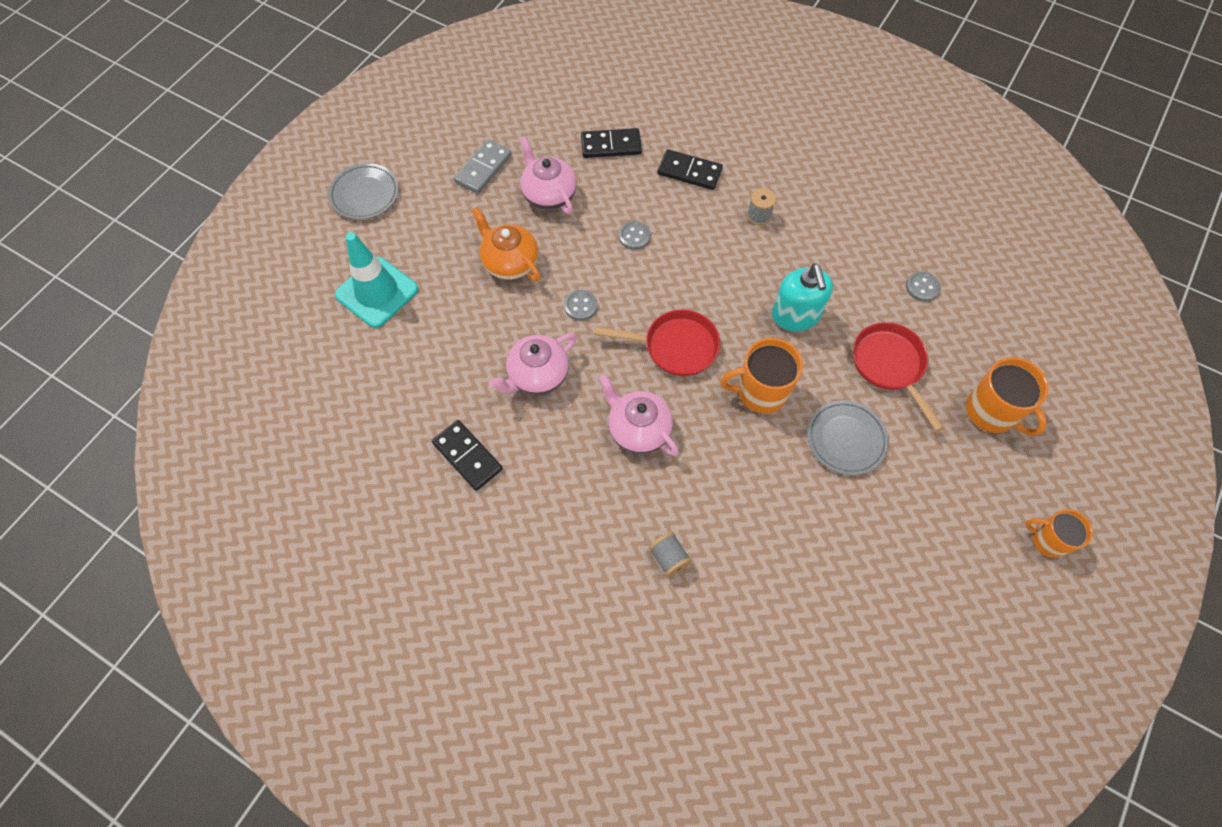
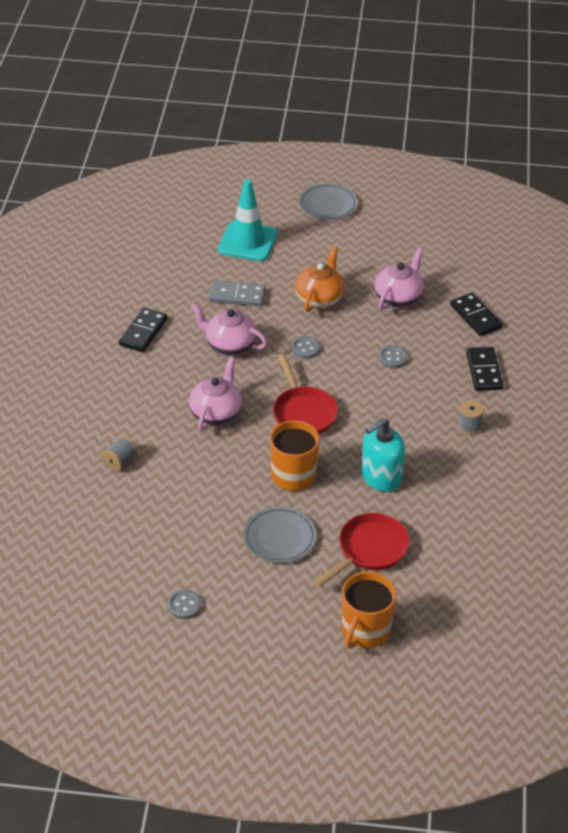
camera: 65 degrees right, 20 degrees down
grey domino [454,139,512,194] -> grey domino moved to [208,281,266,307]
grey button [906,271,941,302] -> grey button moved to [167,589,202,619]
orange mug [1026,509,1093,558] -> none

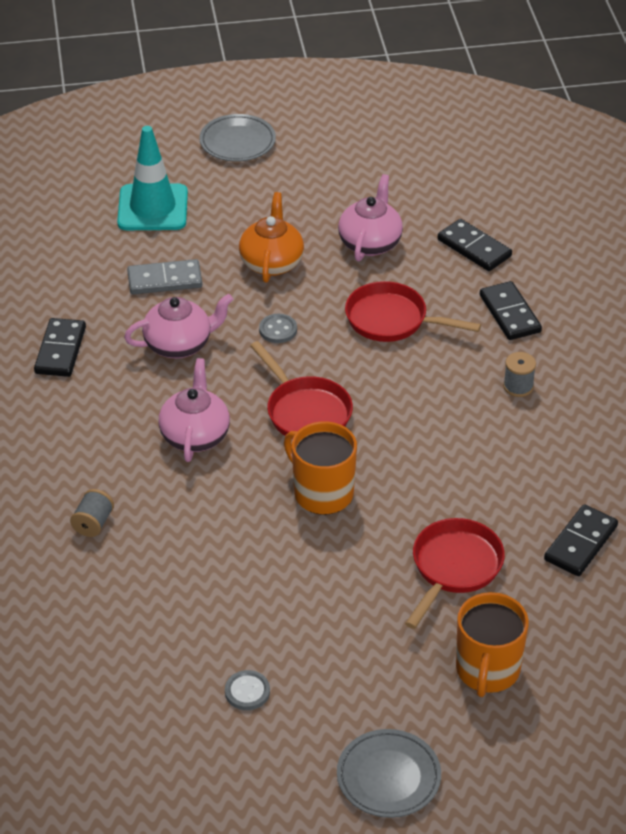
camera: 15 degrees left, 0 degrees up
pink teapot [191,303,267,356] -> pink teapot turned 150 degrees clockwise [124,294,233,358]
grey plate [244,507,316,563] -> grey plate moved to [337,729,441,818]
turquoise soap dispenser [361,418,405,492] -> none
grey button [379,346,408,368] -> red pan [345,281,481,342]
none -> black domino [544,504,618,576]

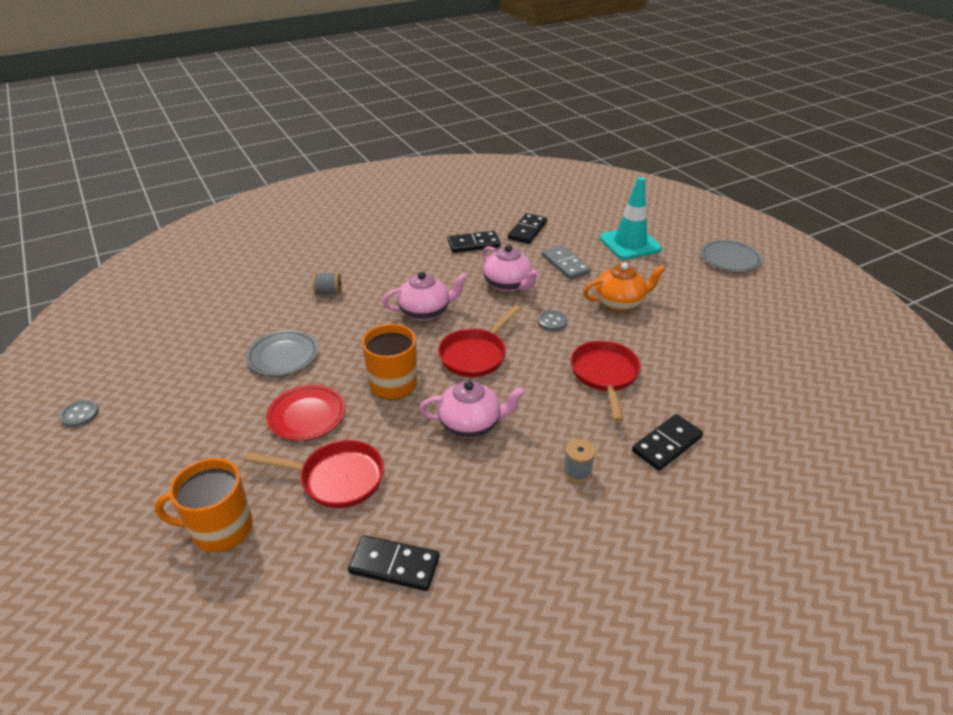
camera: 70 degrees right, 5 degrees down
grey button [225,670,270,710] -> grey button moved to [59,400,99,428]
grey plate [337,729,441,818] -> grey plate moved to [246,330,318,376]
pink teapot [338,174,403,261] -> pink teapot moved to [419,380,525,438]
black domino [438,219,512,271] -> black domino moved to [508,213,547,244]
none -> red plate [266,385,345,441]

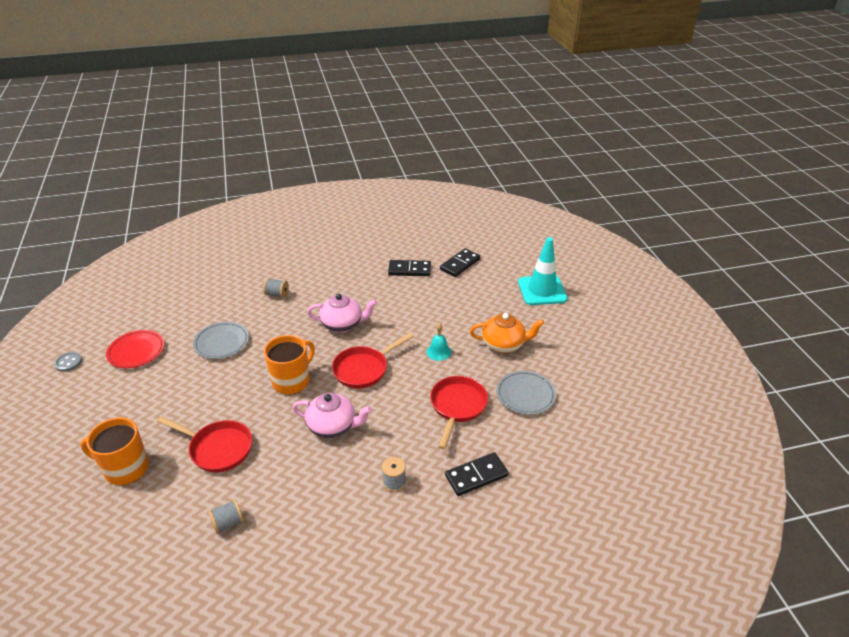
camera: 15 degrees right, 0 degrees up
red plate [266,385,345,441] -> red plate moved to [106,330,164,368]
black domino [348,535,440,591] -> grey spool [208,499,244,534]
pink teapot [482,245,540,292] -> none
grey button [538,310,568,331] -> turquoise bell [427,323,451,361]
grey domino [542,245,591,280] -> none
grey plate [701,240,762,272] -> grey plate moved to [496,371,556,415]

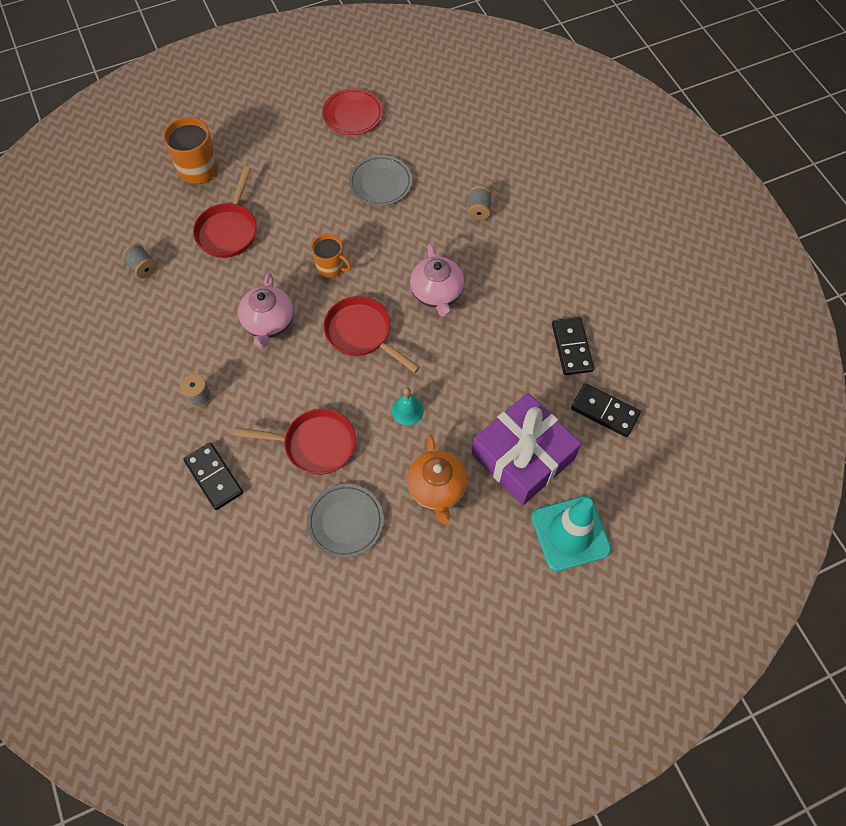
camera: 80 degrees right, 25 degrees up
grey button [54,352,82,372] -> none
orange mug [264,335,315,395] -> orange mug [311,234,351,278], size x0.65
none -> purple gift [471,393,581,505]

